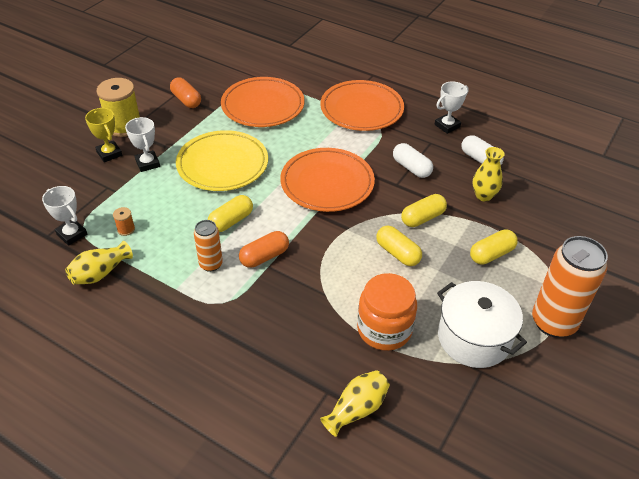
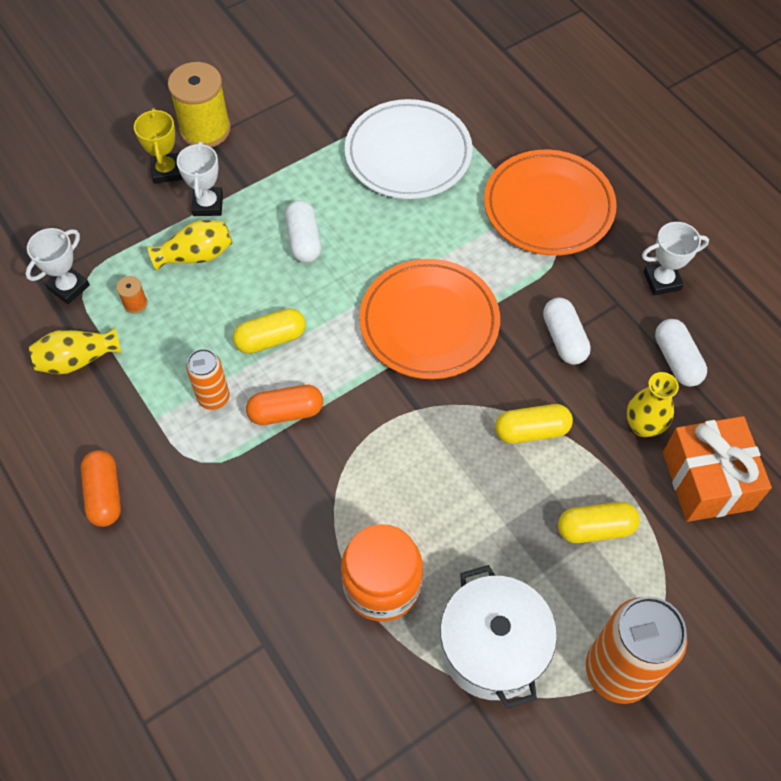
camera: 25 degrees right, 15 degrees up
white trophy [42,186,87,246] -> white trophy turned 60 degrees clockwise [26,228,90,304]
orange capsule [170,77,201,108] -> orange capsule moved to [81,450,121,527]
yellow plate [176,130,268,191] -> white capsule [285,200,321,263]
orange plate [221,77,305,127] -> white plate [345,99,473,199]
yellow vase [320,370,390,437] -> yellow vase moved to [148,220,233,271]
yellow capsule [376,226,422,266] -> none
none -> orange gift [663,416,772,522]

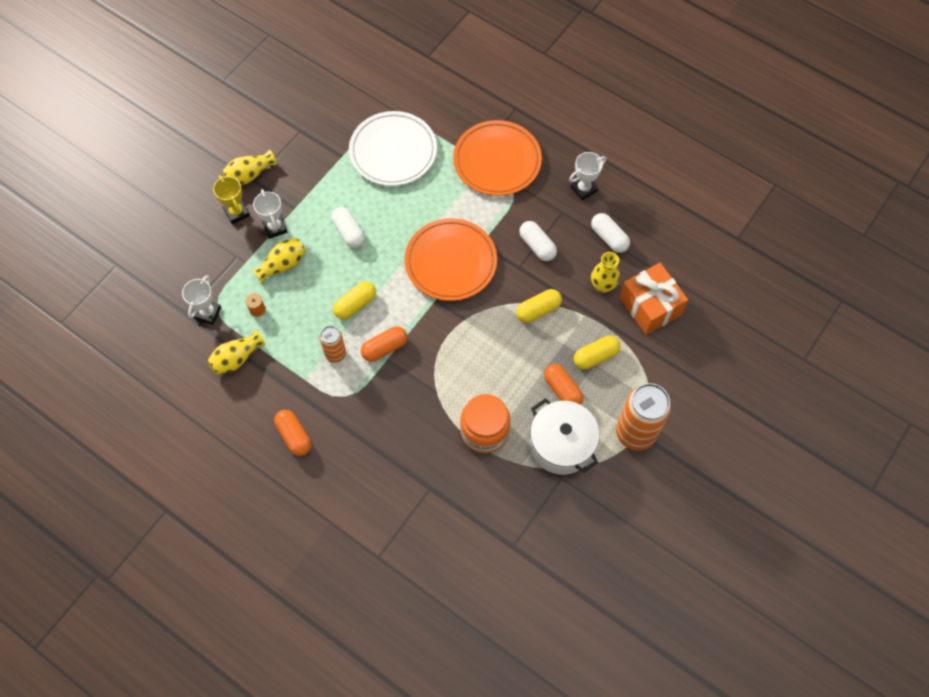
camera: 20 degrees left, 5 degrees up
yellow spool [168,62,231,147] -> yellow vase [222,150,277,185]
none -> orange capsule [544,364,584,405]

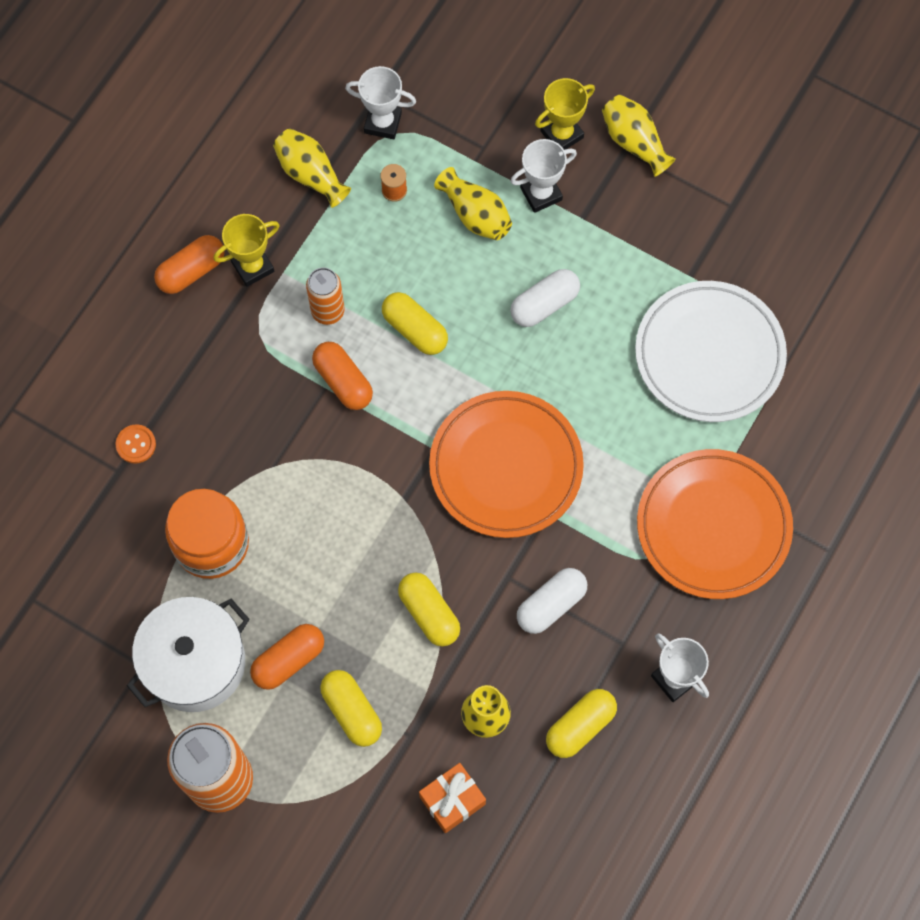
camera: 85 degrees right, 5 degrees up
white capsule [591,213,630,253] -> yellow capsule [546,689,617,758]
orange gift [619,263,688,335] -> orange gift [419,763,486,833], size x0.60
none -> orange button [116,424,156,464]
none -> yellow trophy [214,214,280,287]

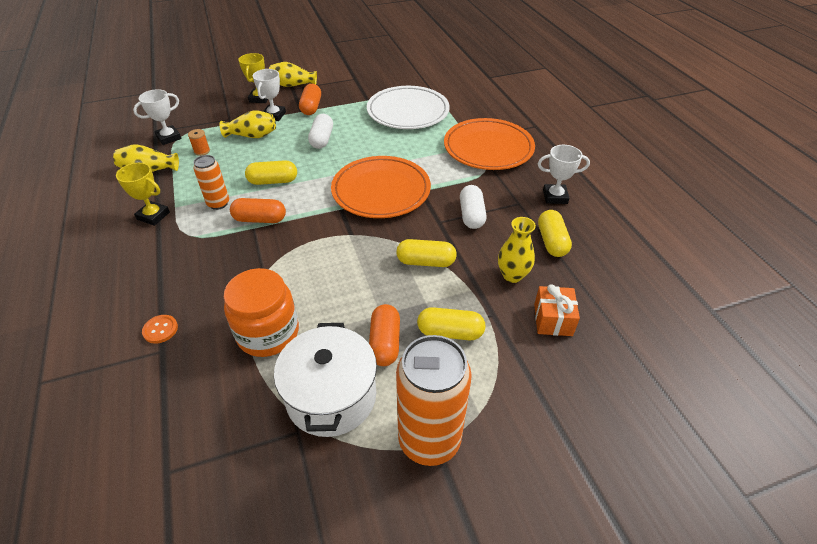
camera: 50 degrees left, 25 degrees down
orange capsule [154,235,225,294] -> orange capsule moved to [299,84,321,115]
yellow trophy [214,214,280,287] -> yellow trophy turned 75 degrees counterclockwise [116,163,170,226]

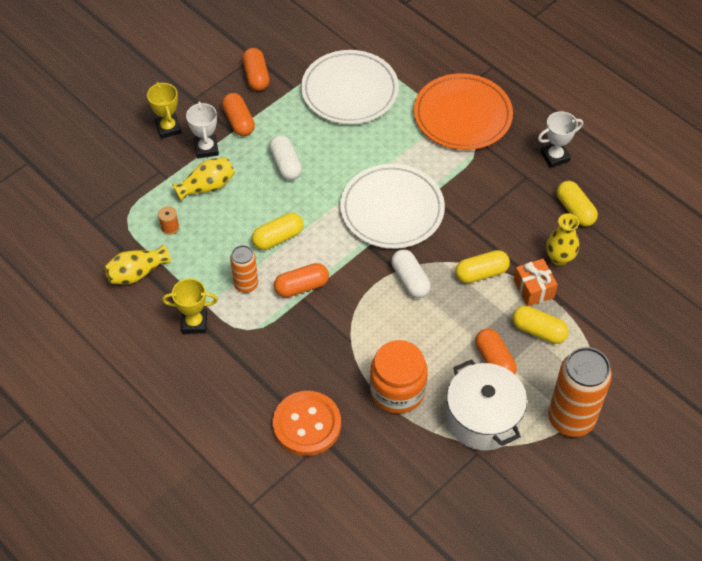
camera: 25 degrees left, 10 degrees up
white trophy [133,89,181,145] -> none
orange button [142,315,178,344] -> orange button [273,391,341,456], size x2.27
yellow vase [269,62,317,87] -> none
orange plate [331,156,431,218] -> white plate [340,164,445,249]
yellow capsule [417,307,485,340] -> yellow capsule turned 45 degrees clockwise [512,306,569,344]
white capsule [460,185,486,229] -> white capsule moved to [391,249,431,298]
orange gift [534,284,580,336] -> orange gift moved to [514,259,558,306]
none -> orange capsule [242,48,270,91]

